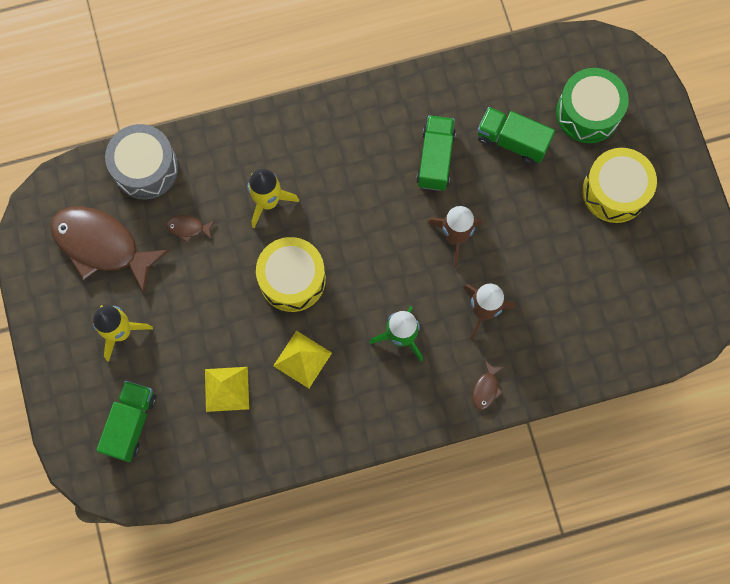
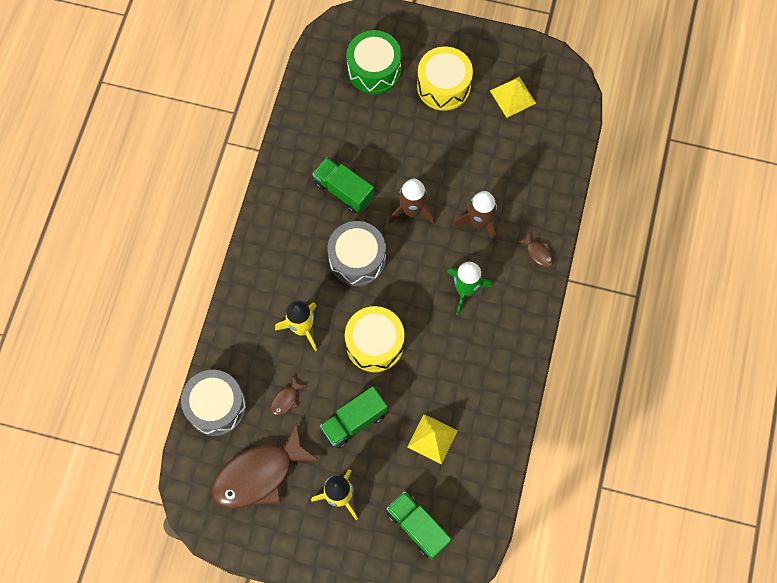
camera: 60 degrees left, 5 degrees down
yellow pyramid [273,331,332,388] -> yellow pyramid moved to [490,77,536,118]
green truck [477,107,555,164] -> green truck moved to [320,386,388,449]
none -> grey drum [328,221,386,286]

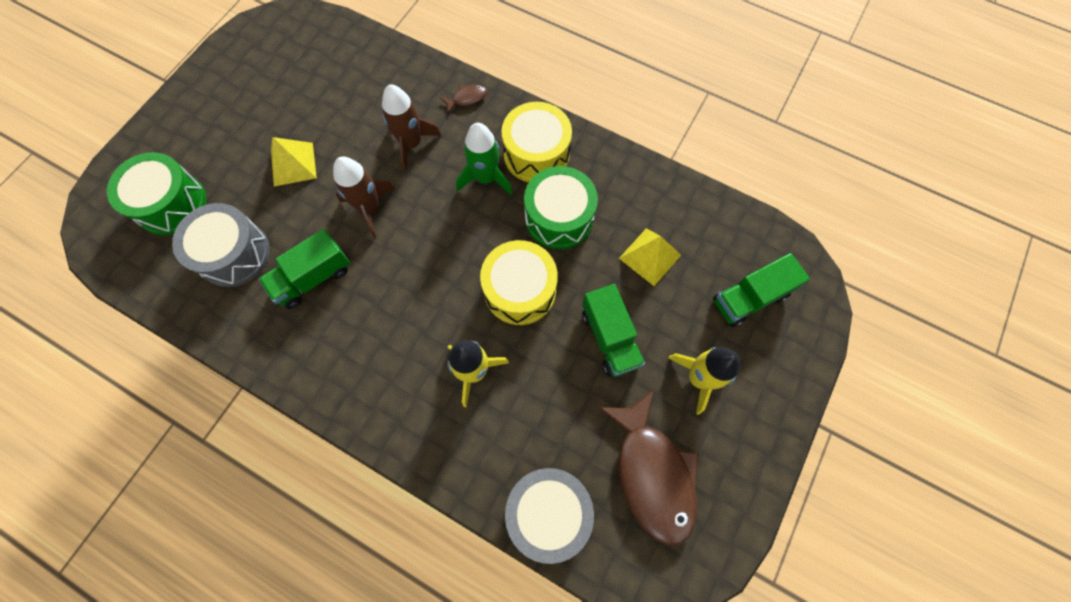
camera: 75 degrees left, 0 degrees up
brown fish [270,376,307,416] -> none
grey drum [328,221,386,286] -> grey drum moved to [172,203,270,287]
yellow drum [417,47,473,111] -> yellow drum moved to [501,102,572,182]
yellow pyramid [490,77,536,118] -> yellow pyramid moved to [271,137,317,187]
none -> green drum [524,166,598,249]

